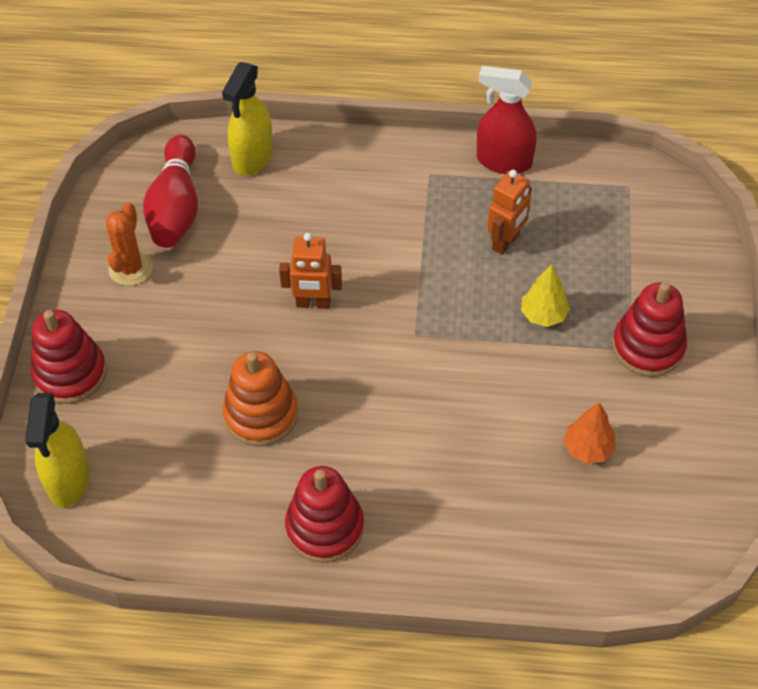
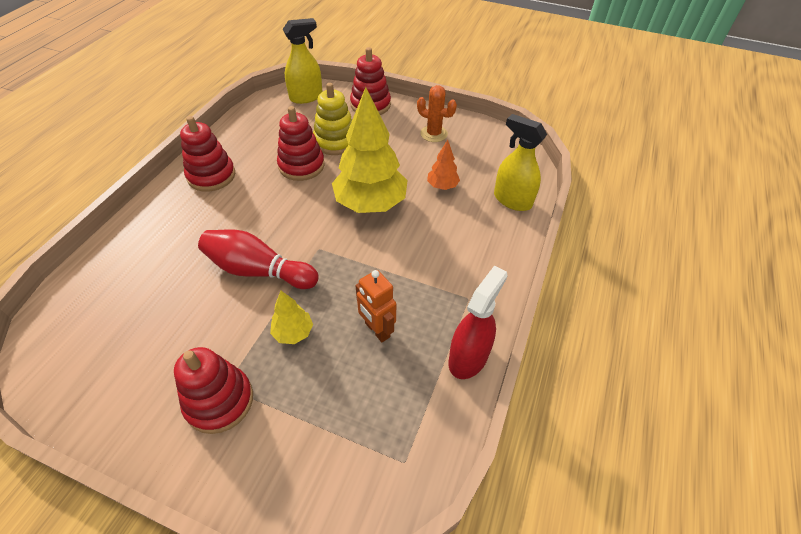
camera: 105 degrees right, 5 degrees down
yellow spray bottle [25,393,90,508] -> yellow spray bottle turned 135 degrees clockwise [283,18,323,104]
red bowling pin [143,135,198,248] -> red bowling pin moved to [198,230,319,289]
orange stacking toy [223,351,298,446] -> red stacking toy [277,106,325,181]
orange robot [279,233,342,309] -> yellow tree [332,87,408,213]
orange tree [563,402,616,464] -> orange tree moved to [427,140,460,190]
none -> yellow stacking toy [313,83,352,155]

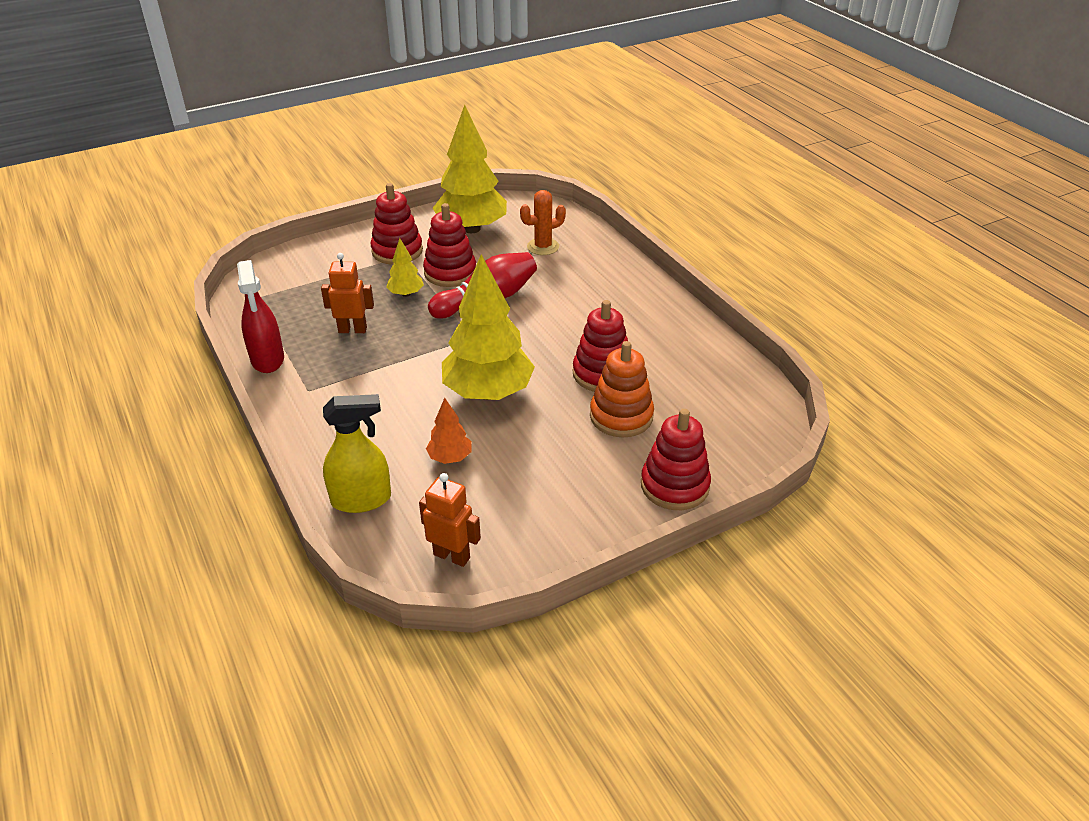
camera: 130 degrees right, 10 degrees down
red stacking toy [180,116,235,192] -> red stacking toy moved to [423,203,476,287]
yellow spray bottle [283,18,323,104] -> none
yellow stacking toy [313,83,352,155] -> orange stacking toy [590,341,654,437]
orange cactus [417,85,457,142] -> orange cactus moved to [520,190,566,255]
none -> orange robot [419,473,481,567]
none -> yellow tree [433,105,507,233]

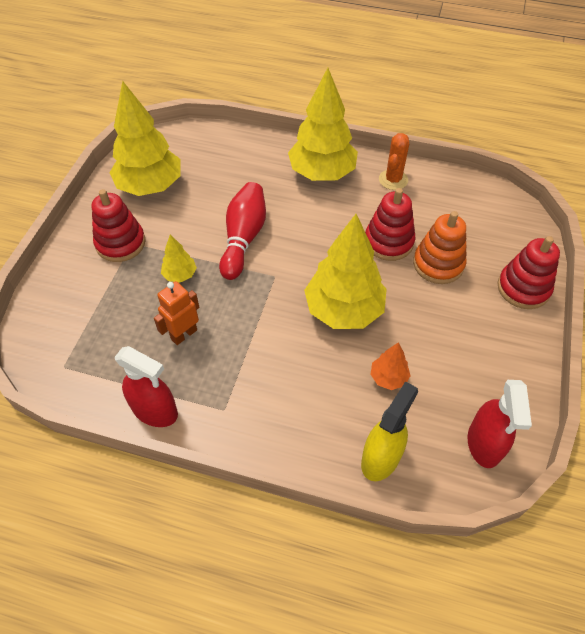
camera: 45 degrees left, 15 degrees up
orange robot [419,473,481,567] -> red spray bottle [468,380,532,468]
red stacking toy [423,203,476,287] -> none
orange cactus [520,190,566,255] -> orange cactus moved to [379,133,409,190]
none -> yellow tree [288,68,358,181]

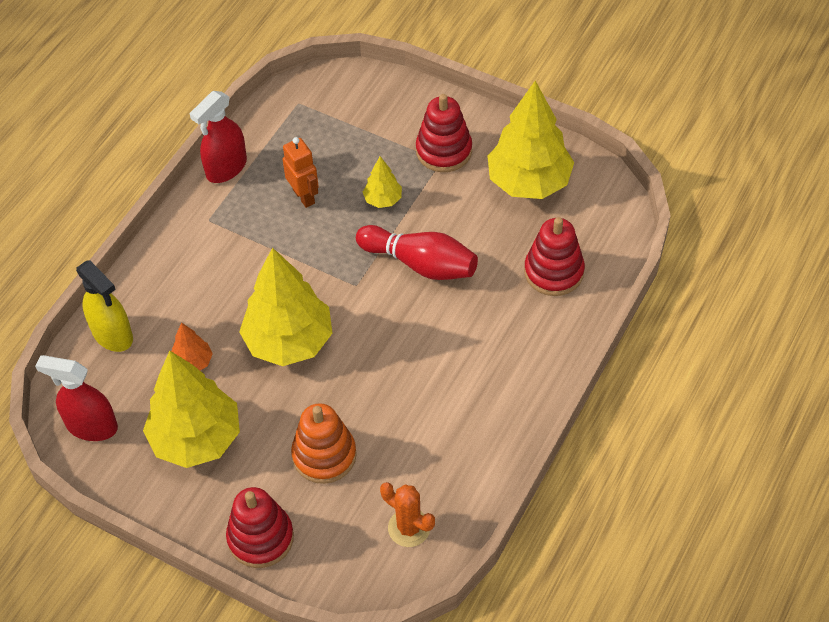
camera: 105 degrees right, 0 degrees up
yellow tree [288,68,358,181] -> yellow tree moved to [143,351,240,468]
red stacking toy [365,188,416,261] -> red stacking toy moved to [524,217,585,296]
orange cactus [379,133,409,190] -> orange cactus moved to [380,482,435,547]

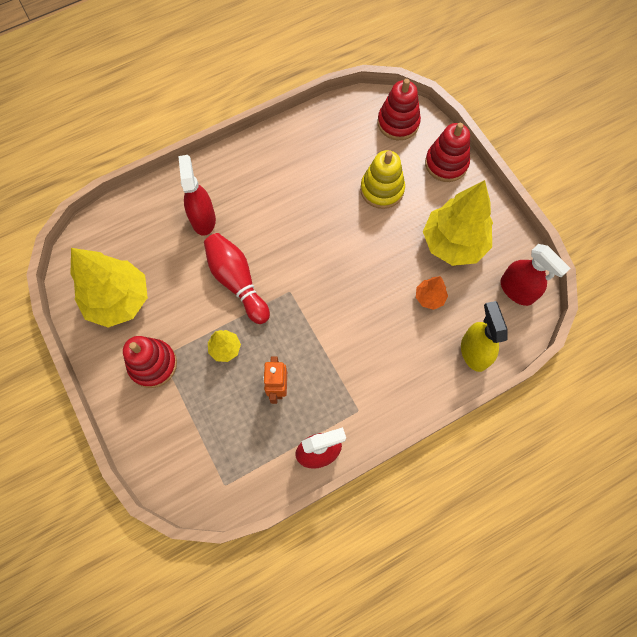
camera: 150 degrees left, 15 degrees up
yellow tree [239,247,333,366] -> none
orange stacking toy [291,403,357,484] -> yellow stacking toy [360,150,405,209]
orange cactus [380,482,435,547] -> none
red stacking toy [524,217,585,296] -> red stacking toy moved to [377,79,421,140]
none -> red spray bottle [178,155,216,236]

